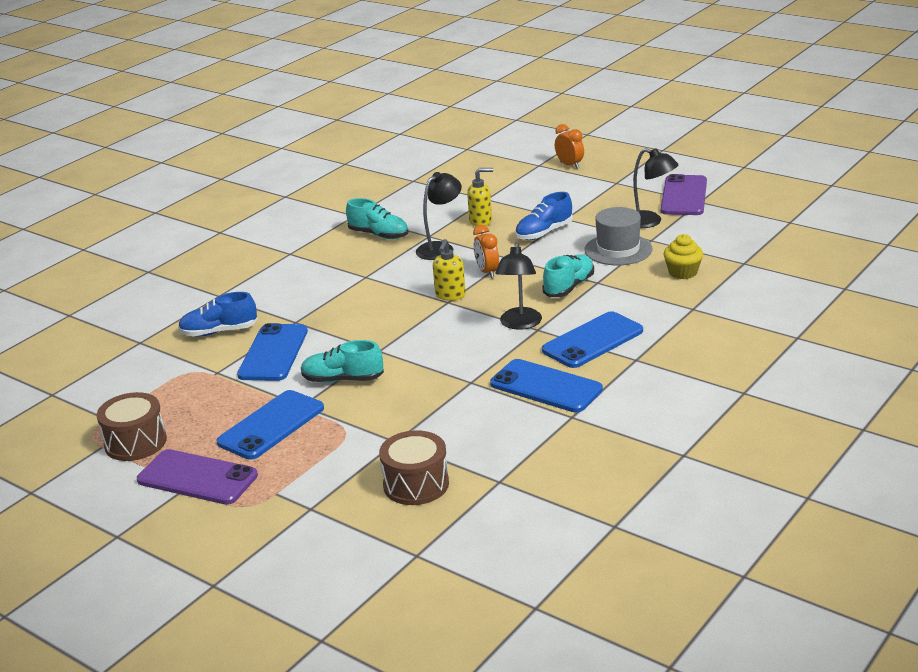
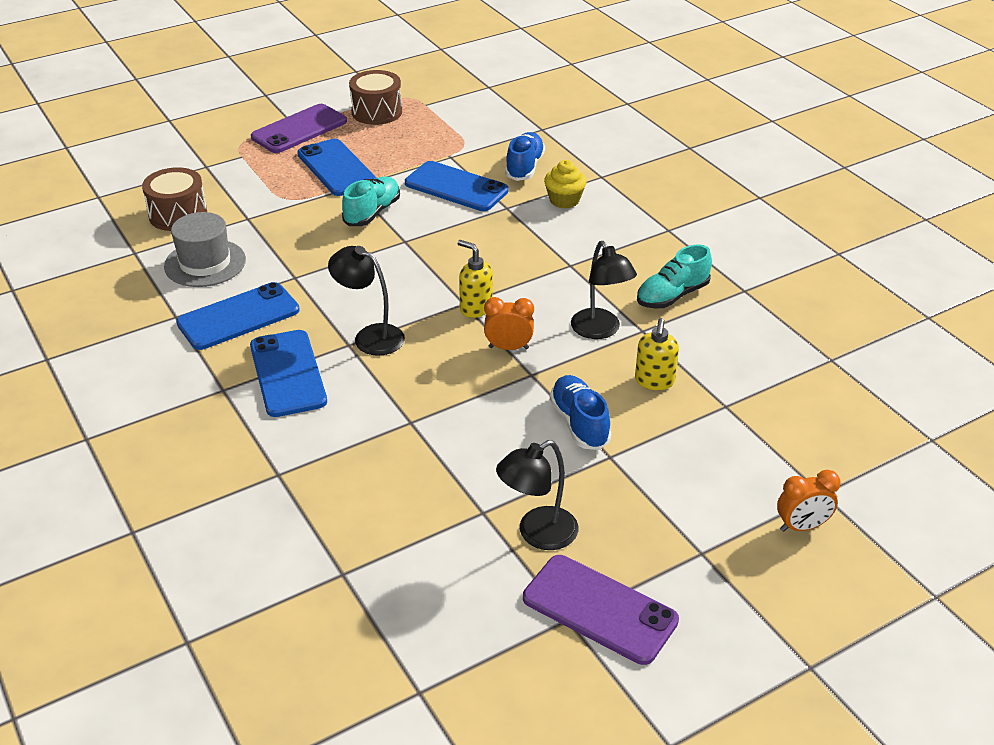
camera: 110 degrees right, 10 degrees up
turquoise shoe [542,254,594,297] -> none
grey hat [584,207,652,265] -> grey hat moved to [164,212,246,287]
yellow cupcake [664,234,703,279] -> yellow cupcake moved to [544,160,586,208]

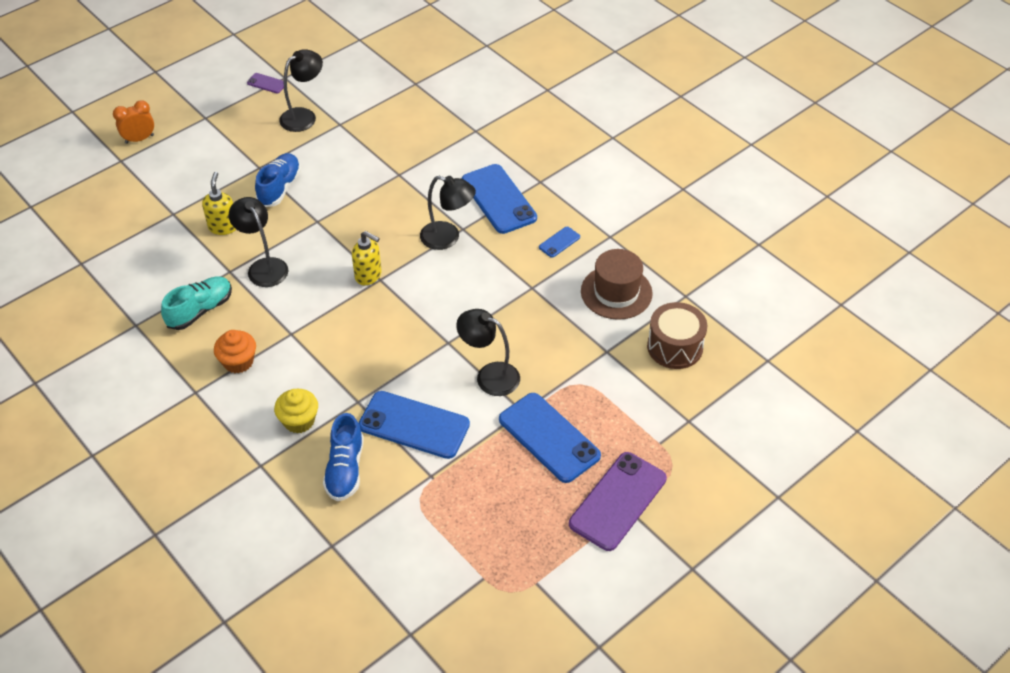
camera: 170 degrees right, 10 degrees up
grey hat [164,212,246,287] -> brown hat [581,249,653,320]
blue phone [176,282,300,350] -> blue phone [539,227,580,258], size x0.45
turquoise shoe [342,177,400,226] -> black lamp [456,309,520,396]
brown drum [349,70,402,125] -> none
orange clock [484,297,534,350] -> none
purple phone [523,555,679,665] -> purple phone [247,73,284,93], size x0.45
blue shoe [550,375,611,450] -> blue shoe turned 135 degrees counterclockwise [255,153,301,207]
none -> orange cupcake [214,330,256,374]

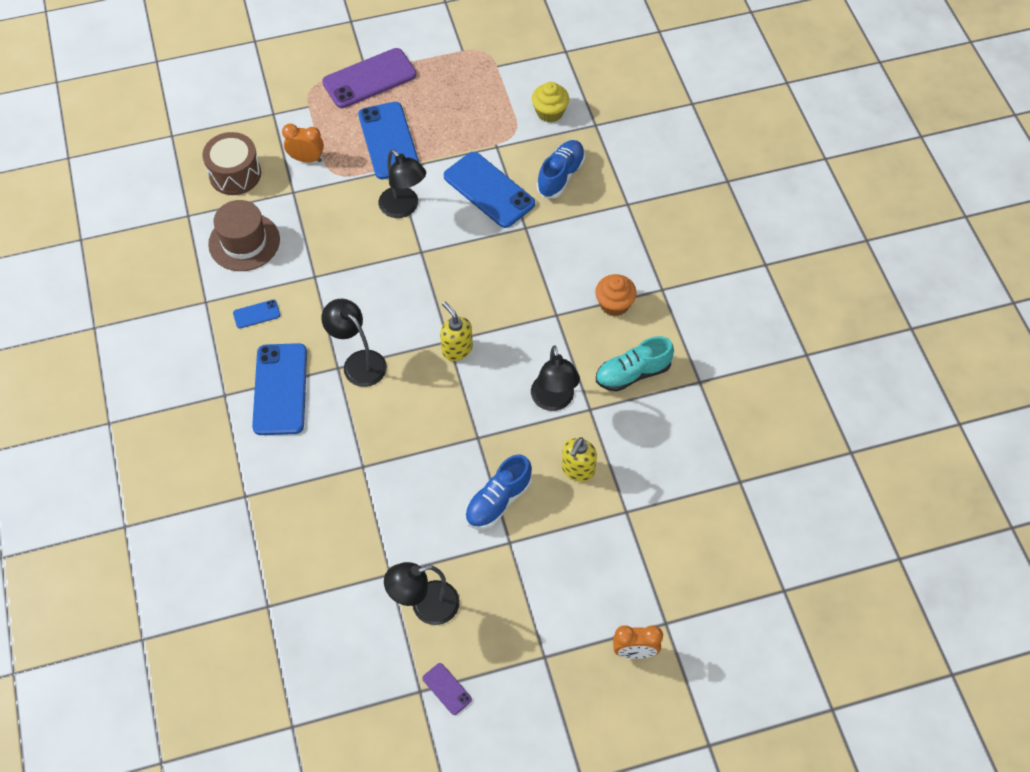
camera: 155 degrees left, 10 degrees up
yellow cupcake [274,389,318,433] -> yellow cupcake moved to [532,82,569,122]
none -> orange clock [282,124,324,163]

